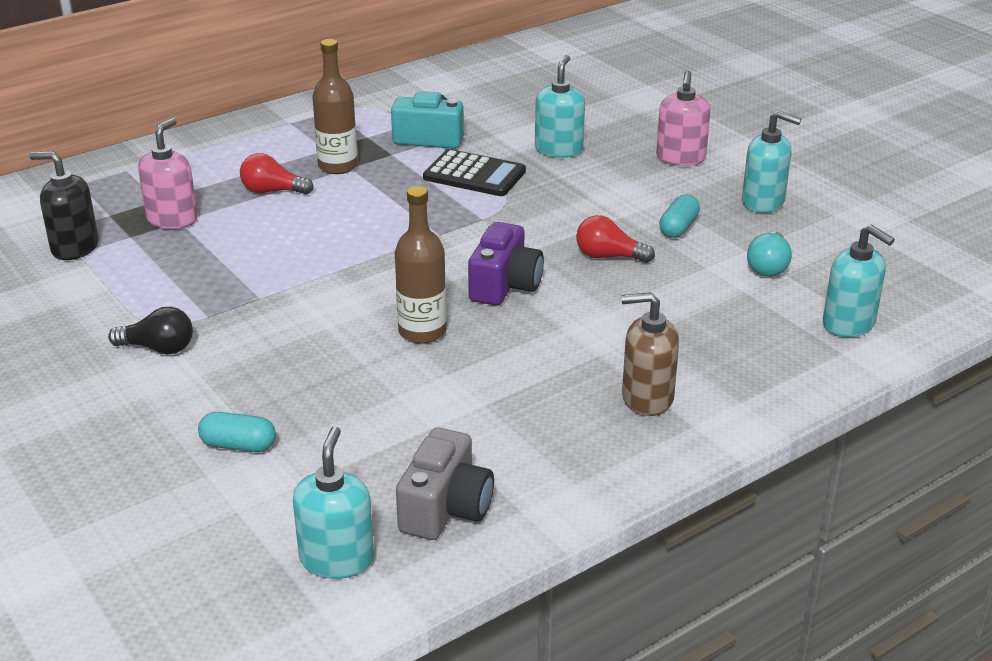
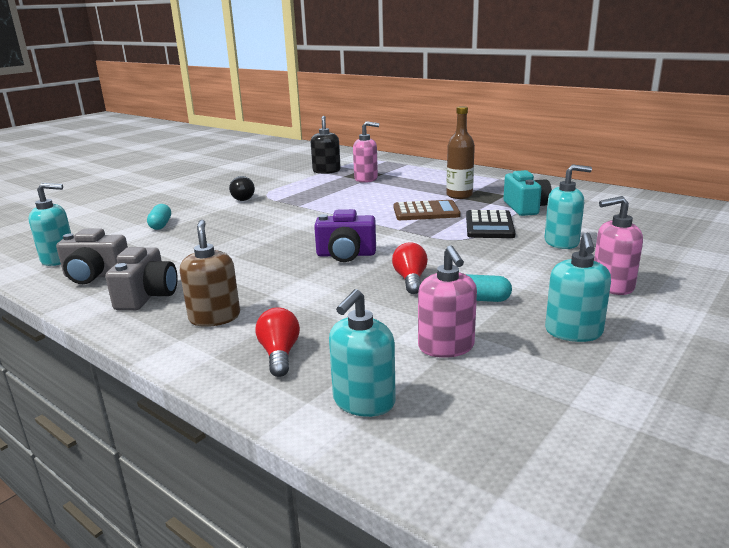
camera: 75 degrees right, 10 degrees down
red light bulb [240,153,314,195] -> red light bulb moved to [255,307,300,377]
brown bottle [395,186,447,344] -> none
turquoise light bulb [747,232,792,277] -> pink soap dispenser [418,245,477,358]
none -> grey camera [105,247,178,310]
none -> brown calculator [394,200,461,220]

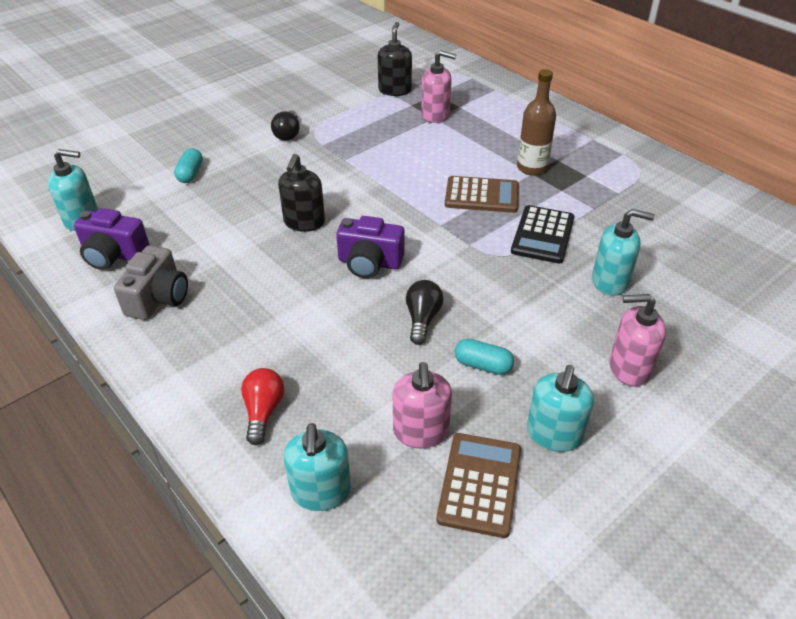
camera: 10 degrees right, 20 degrees up
grey camera [56,229,128,284] -> purple camera [74,208,149,270]
brown soap dispenser [180,220,240,327] -> none
turquoise soap dispenser [329,289,396,417] -> turquoise soap dispenser turned 45 degrees counterclockwise [284,423,351,511]
red light bulb [392,242,428,294] -> black light bulb [406,280,443,345]
turquoise camera [503,170,552,216] -> none
none -> black soap dispenser [278,154,325,232]
none -> brown calculator [436,433,521,538]

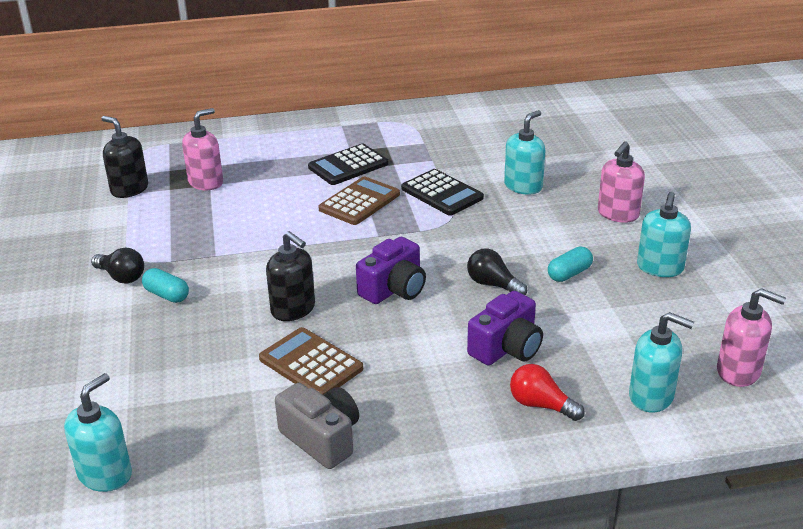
camera: 60 degrees left, 10 degrees down
purple camera [74,208,149,270] -> purple camera moved to [467,291,543,365]
turquoise capsule [174,148,203,183] -> turquoise capsule moved to [142,268,189,303]
pink soap dispenser [393,362,452,448] -> pink soap dispenser moved to [717,288,786,387]
brown calculator [436,433,521,538] -> brown calculator moved to [259,327,363,395]
brown bottle [517,69,556,176] -> black calculator [308,144,388,185]
turquoise soap dispenser [527,365,594,452] -> turquoise soap dispenser turned 60 degrees clockwise [637,192,691,277]

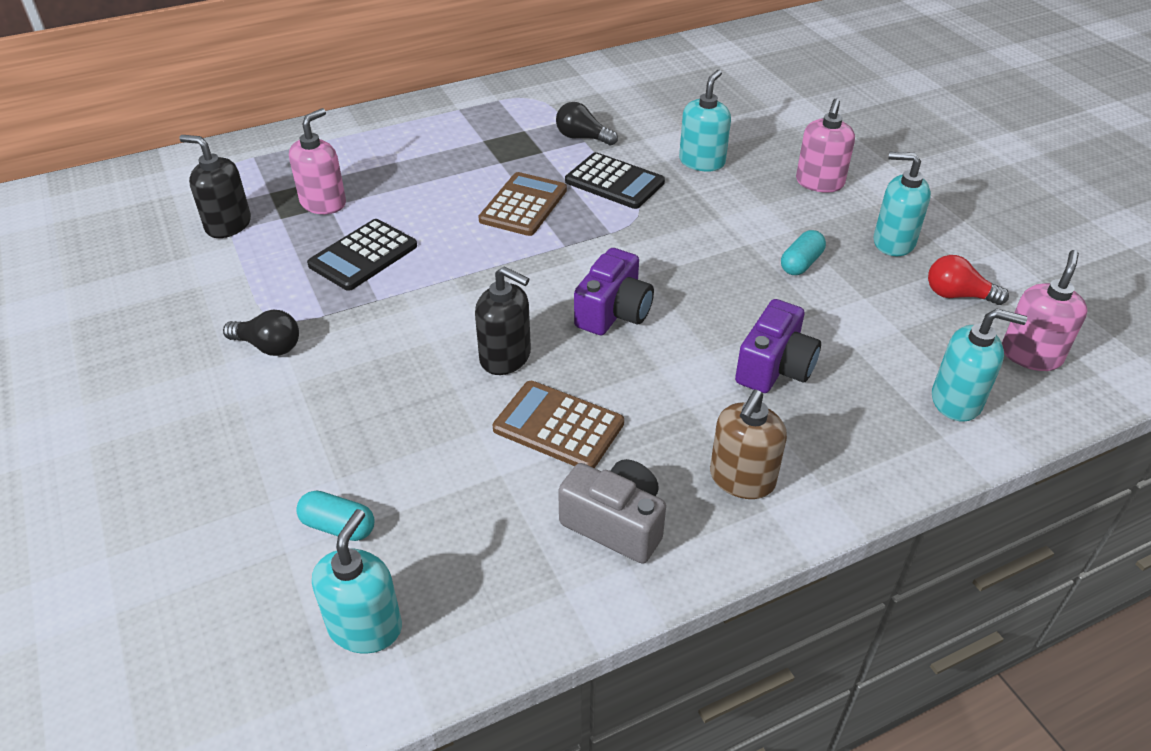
camera: 15 degrees left, 10 degrees up
turquoise capsule [142,268,189,303] -> turquoise capsule moved to [296,491,375,541]
black calculator [308,144,388,185] -> black calculator moved to [307,219,417,291]
black light bulb [467,248,527,295] -> black light bulb moved to [556,102,618,146]
red light bulb [510,364,585,421] -> red light bulb moved to [928,255,1009,305]
turquoise soap dispenser [637,192,691,277] -> turquoise soap dispenser turned 105 degrees clockwise [874,152,931,256]
pink soap dispenser [717,288,786,387] -> pink soap dispenser turned 75 degrees counterclockwise [1002,250,1087,371]
none -> brown soap dispenser [710,390,787,499]

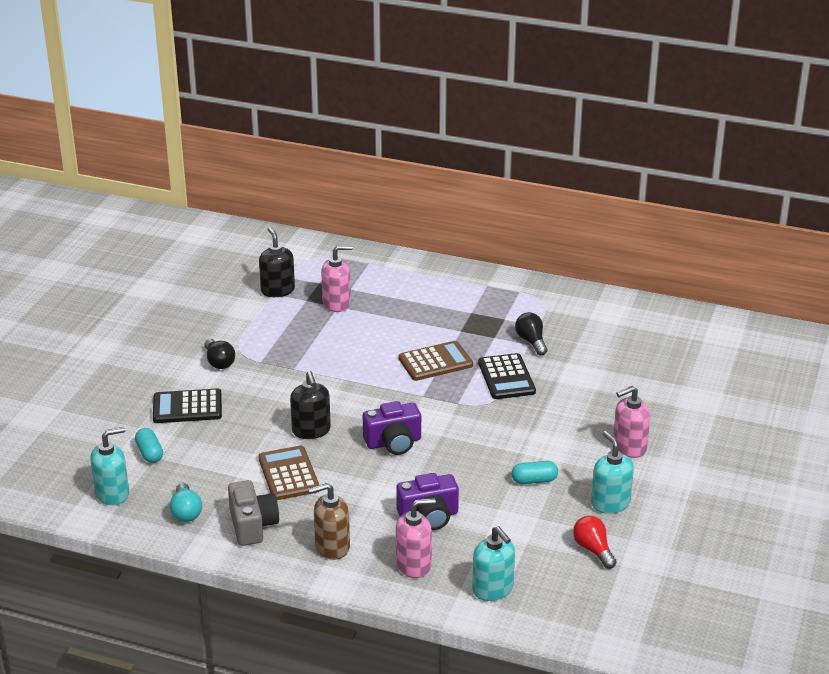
camera: 45 degrees right, 10 degrees down
black calculator [307,219,417,291] -> black calculator moved to [153,389,222,423]
turquoise soap dispenser [679,70,731,172] -> none
pink soap dispenser [1002,250,1087,371] -> pink soap dispenser moved to [396,498,436,578]
none -> turquoise light bulb [170,483,202,522]

